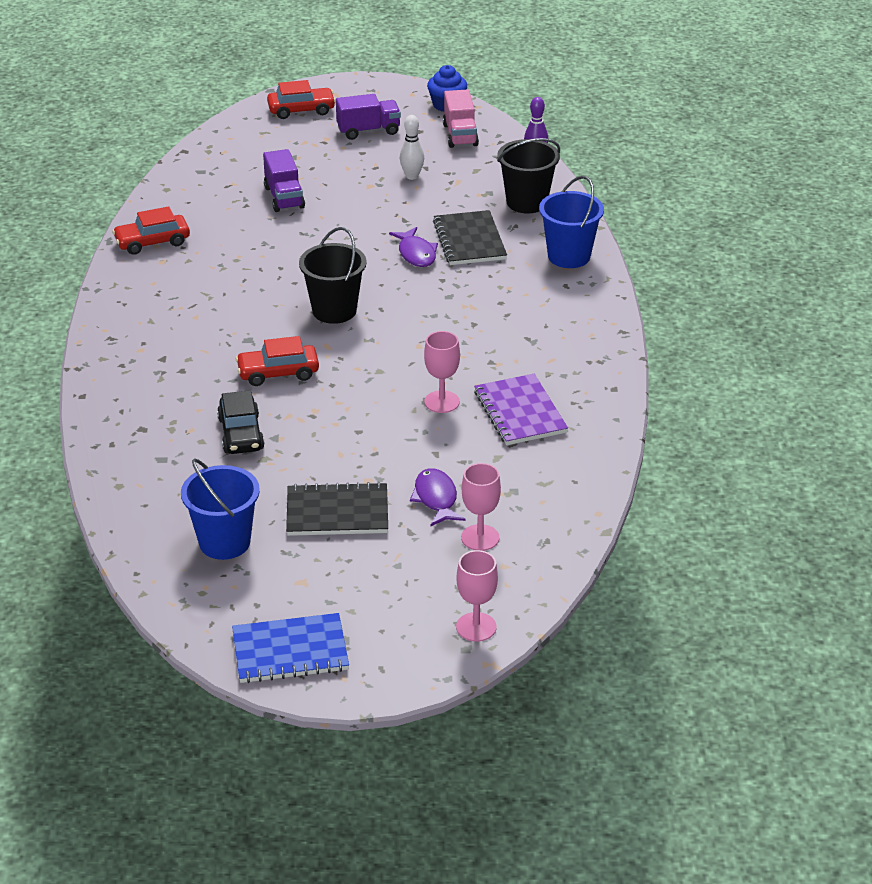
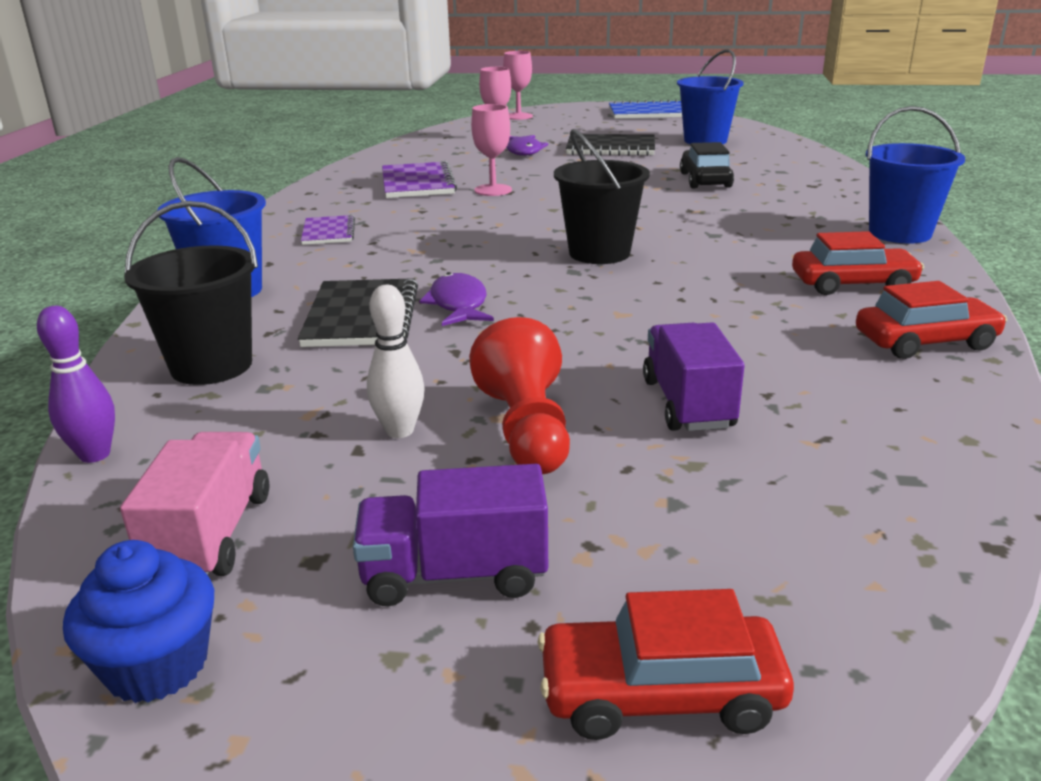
camera: 170 degrees left, 10 degrees down
red car [236,336,319,386] -> red car moved to [792,231,924,295]
none -> purple notebook [301,215,355,245]
none -> red pawn [469,317,570,474]
none -> blue bucket [866,106,965,244]

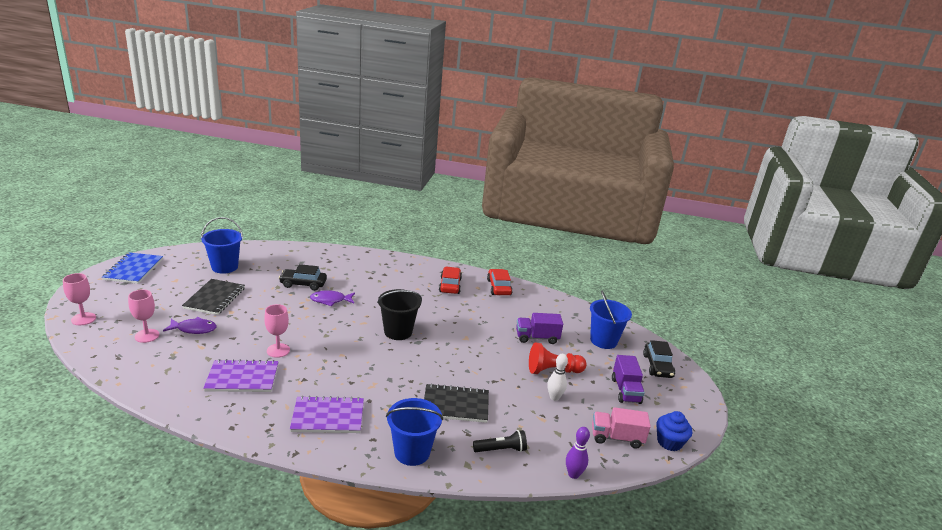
camera: 90 degrees left, 0 degrees up
black bucket [124,201,258,385] -> black flashlight [473,430,527,452]
purple notebook [301,215,355,245] -> purple notebook [290,396,364,433], size x1.61
purple fish [419,272,494,326] -> purple fish moved to [310,290,355,306]
red car [537,589,794,740] -> black car [643,340,675,378]
blue bucket [866,106,965,244] -> blue bucket moved to [590,291,632,349]

